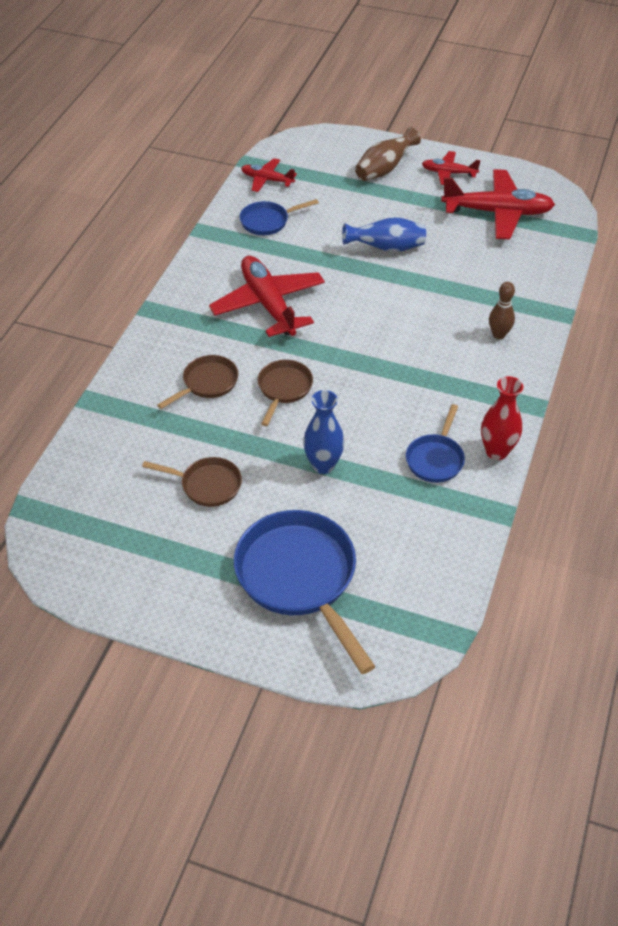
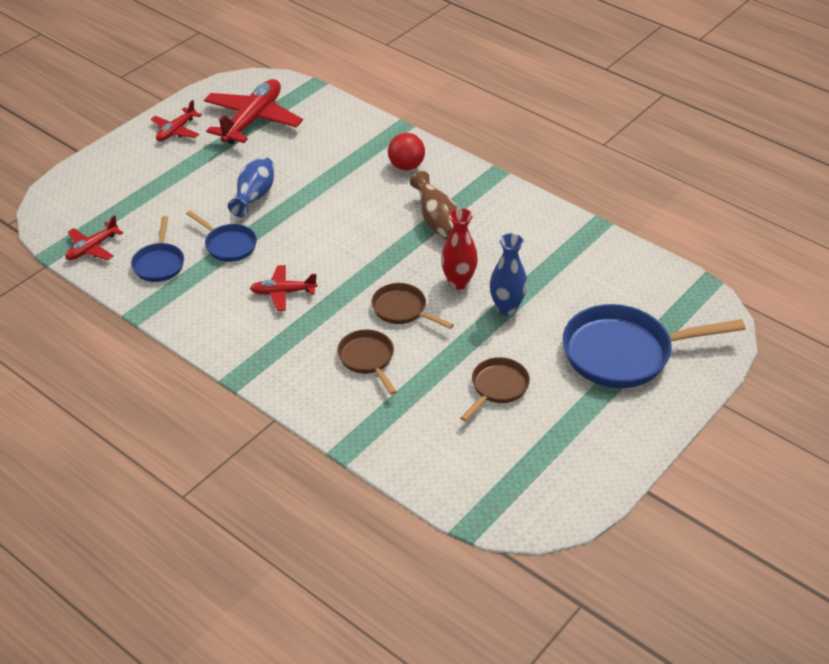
camera: 70 degrees left, 5 degrees down
red plane [209,256,325,337] -> red plane [250,265,317,311], size x0.53
brown vase [355,127,421,181] -> brown vase moved to [410,171,457,240]
blue pan [406,404,465,483] -> blue pan moved to [186,210,257,262]
red vase [481,376,523,460] -> red vase moved to [441,208,478,289]
brown bowling pin [489,282,515,339] -> red ball [388,133,425,170]

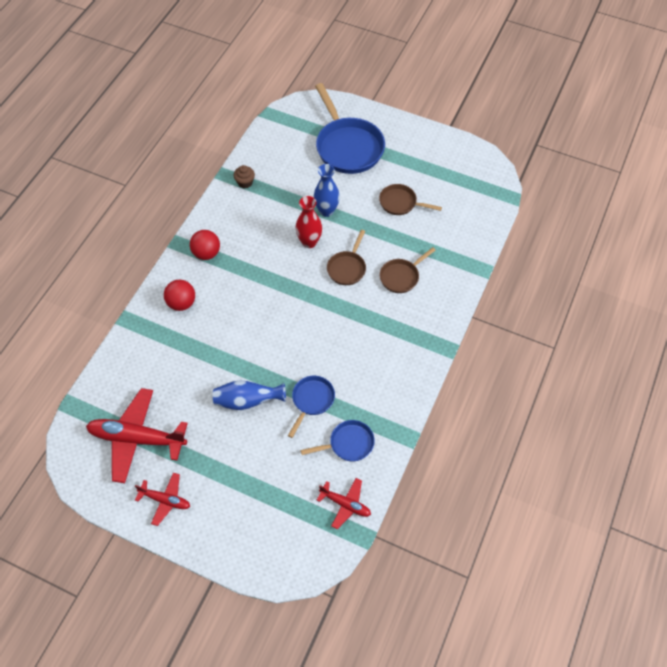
camera: 105 degrees left, 15 degrees up
red plane [250,265,317,311] -> none
brown vase [410,171,457,240] -> none
none -> red ball [190,230,220,260]
none -> brown cupcake [233,165,255,189]

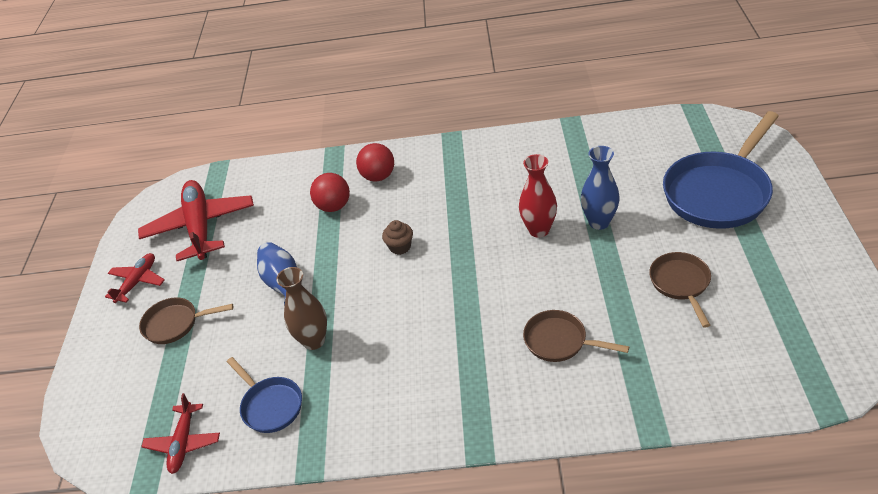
camera: 70 degrees right, 15 degrees down
red plane [135,473,190,526] -> red plane turned 150 degrees counterclockwise [105,253,165,303]
red ball [190,230,220,260] -> red ball moved to [310,173,350,212]
brown cupcake [233,165,255,189] -> brown cupcake moved to [382,220,413,255]
blue pan [288,376,335,438] -> brown vase [276,267,327,350]
brown pan [327,230,366,285] -> brown pan moved to [139,297,233,344]

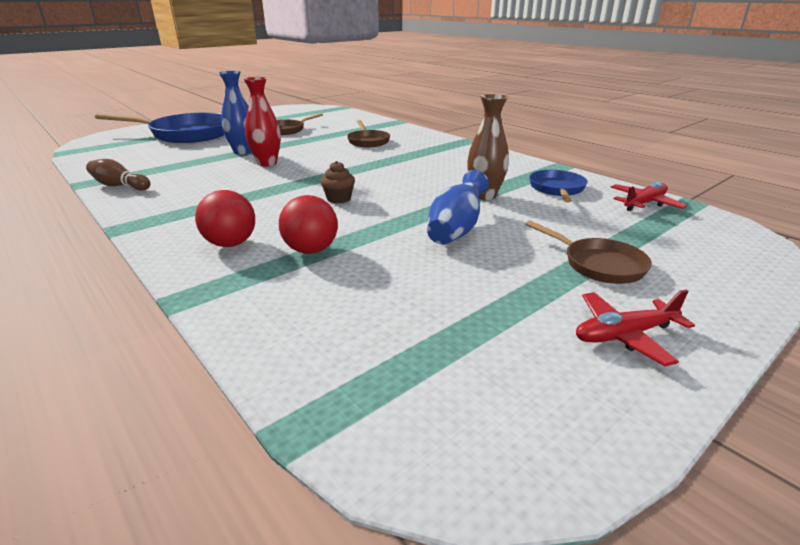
camera: 135 degrees left, 15 degrees down
red plane [138,180,254,261] -> none
none -> brown bowling pin [86,159,150,191]

